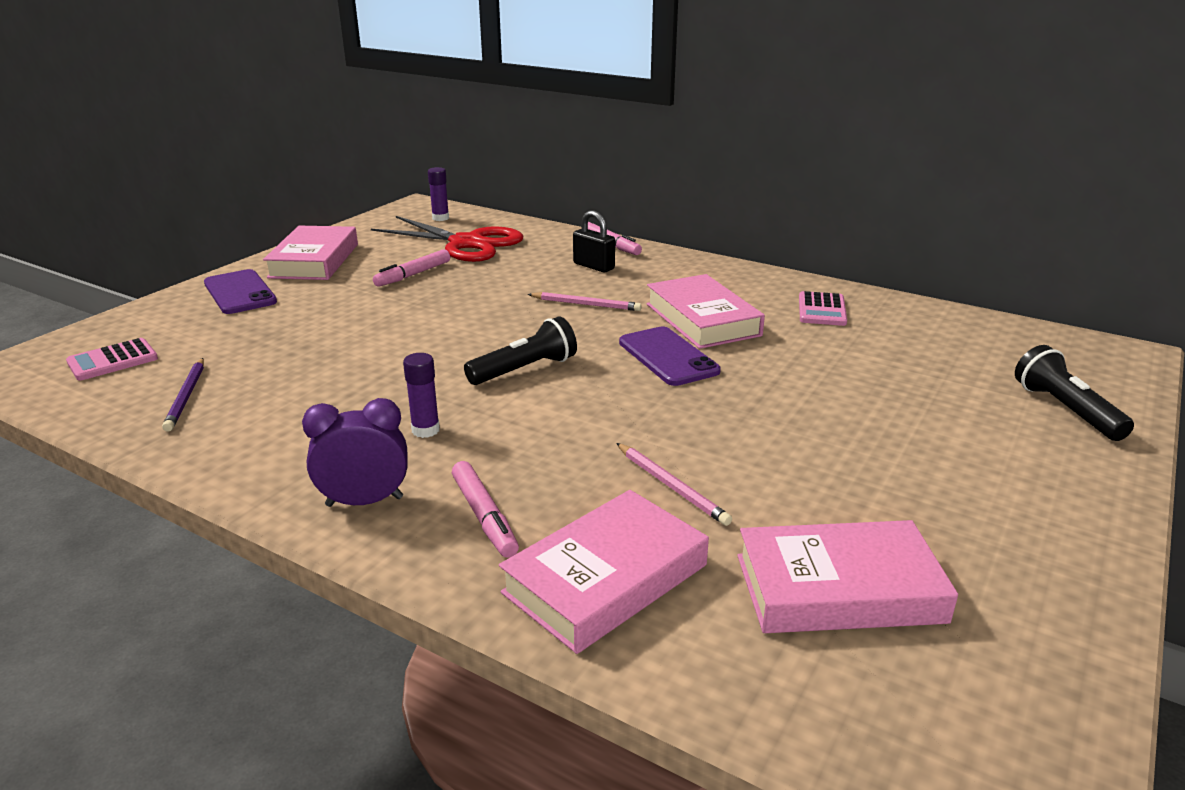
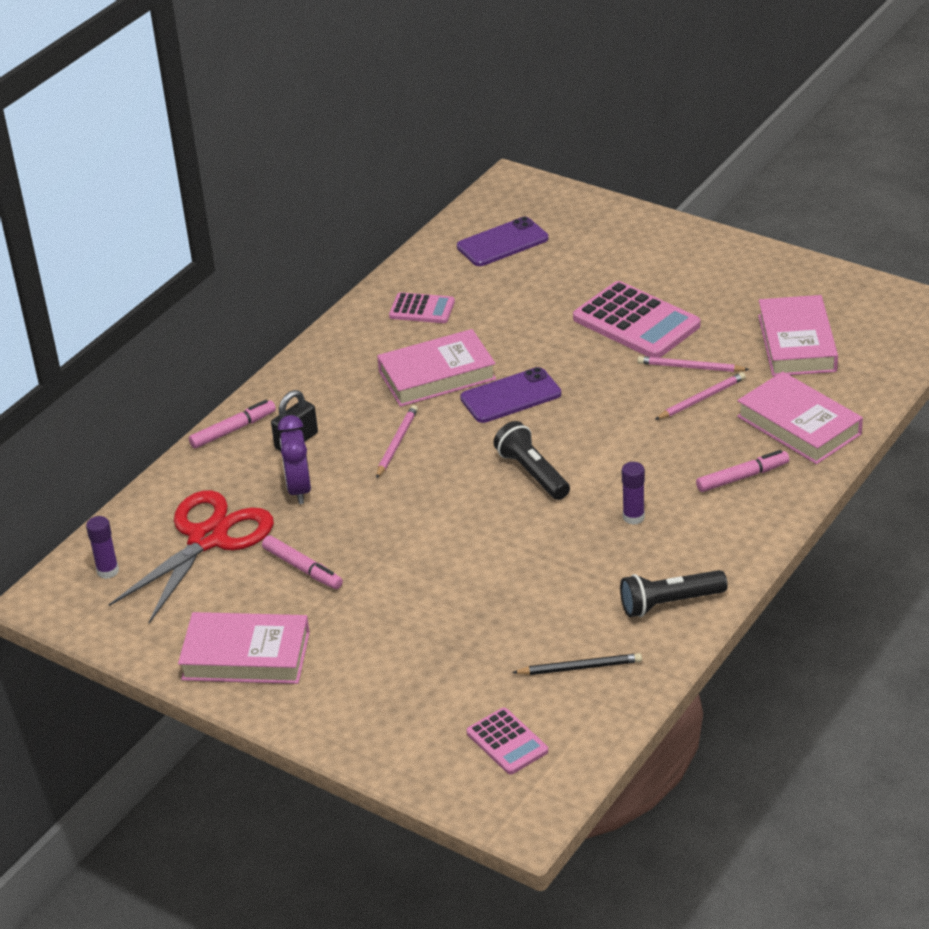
camera: 85 degrees left, 10 degrees up
purple pencil [162,358,204,432] -> black pencil [512,653,642,675]
purple phone [204,269,277,314] -> purple phone moved to [457,217,548,266]
purple clock [302,398,408,507] -> purple clock moved to [278,415,311,504]
black flashlight [1015,345,1134,441] -> black flashlight moved to [620,570,728,617]
none -> pink calculator [573,281,700,358]
none -> pink pencil [637,356,750,372]

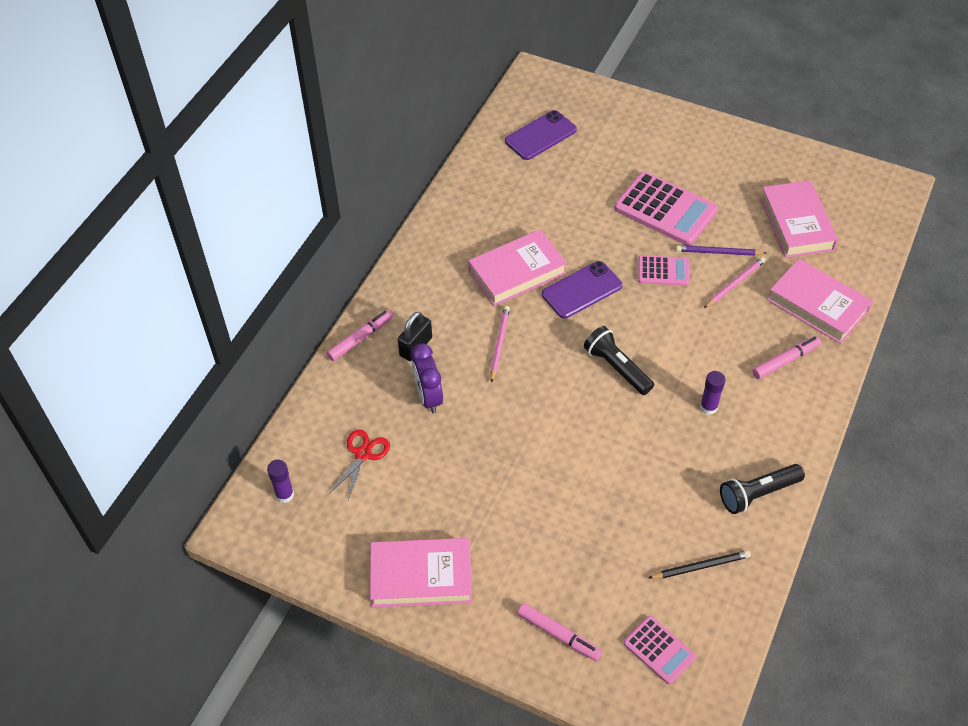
camera: 10 degrees left, 15 degrees up
red scissors [109,490,274,623] -> red scissors [329,429,390,500], size x0.51
pink marker [262,535,343,589] -> pink marker moved to [517,603,602,661]
pink calculator [389,292,455,323] -> pink calculator moved to [638,255,690,286]
pink pencil [637,356,750,372] -> purple pencil [676,245,767,256]

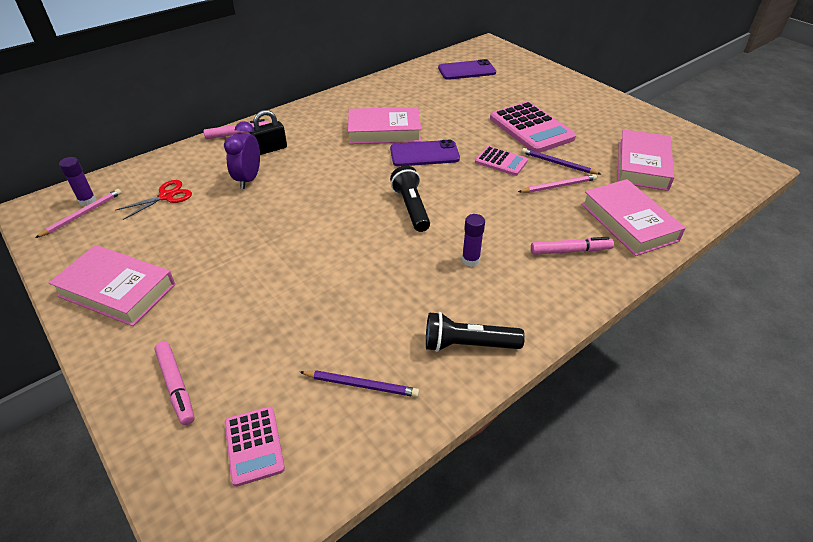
camera: 25 degrees right, 10 degrees down
pink pencil [490,306,510,383] -> pink pencil moved to [35,189,122,238]
black pencil [649,550,751,579] -> purple pencil [300,370,419,397]

